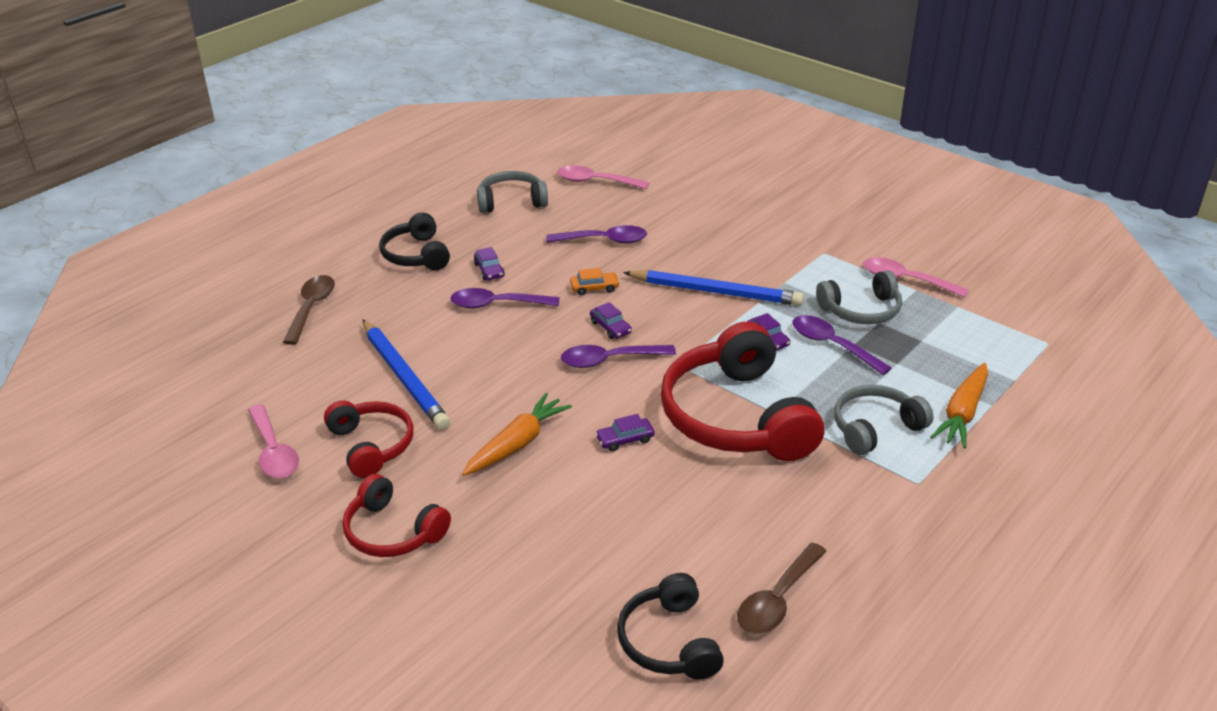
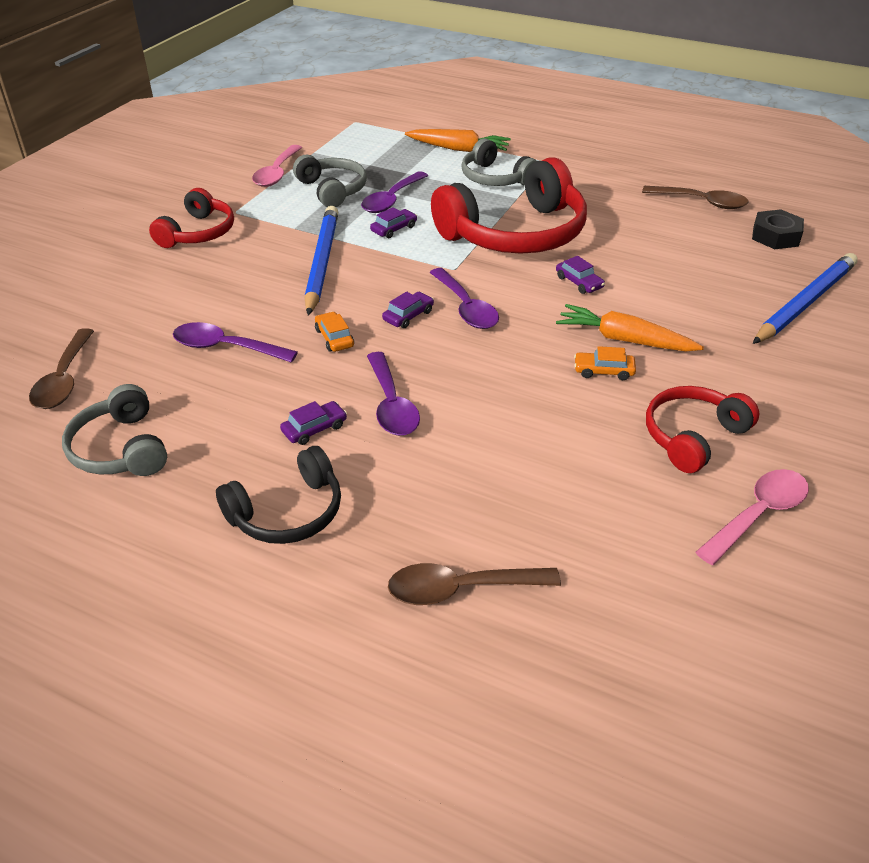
camera: 105 degrees left, 5 degrees up
red headphones [343,474,451,557] -> red headphones moved to [149,188,234,248]
blue pencil [363,320,450,430] -> blue pencil moved to [753,253,858,344]
purple spoon [546,225,647,244] -> purple spoon turned 60 degrees counterclockwise [173,322,298,363]
pink spoon [557,165,649,189] -> brown spoon [29,328,94,409]
black headphones [617,573,724,680] -> black nut [752,209,804,249]
none -> orange car [574,346,636,380]

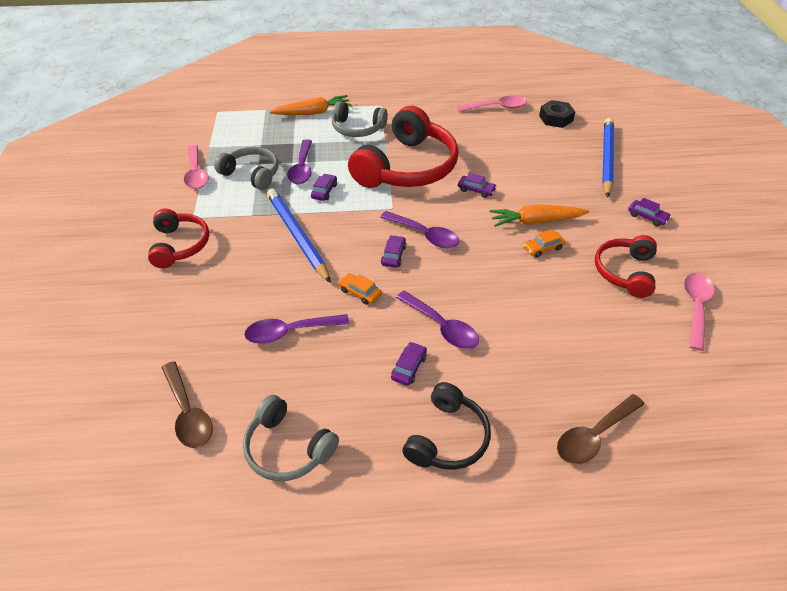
camera: 30 degrees left, 5 degrees up
brown spoon [642,186,749,209] -> pink spoon [457,95,527,111]
none -> purple car [628,198,671,226]

